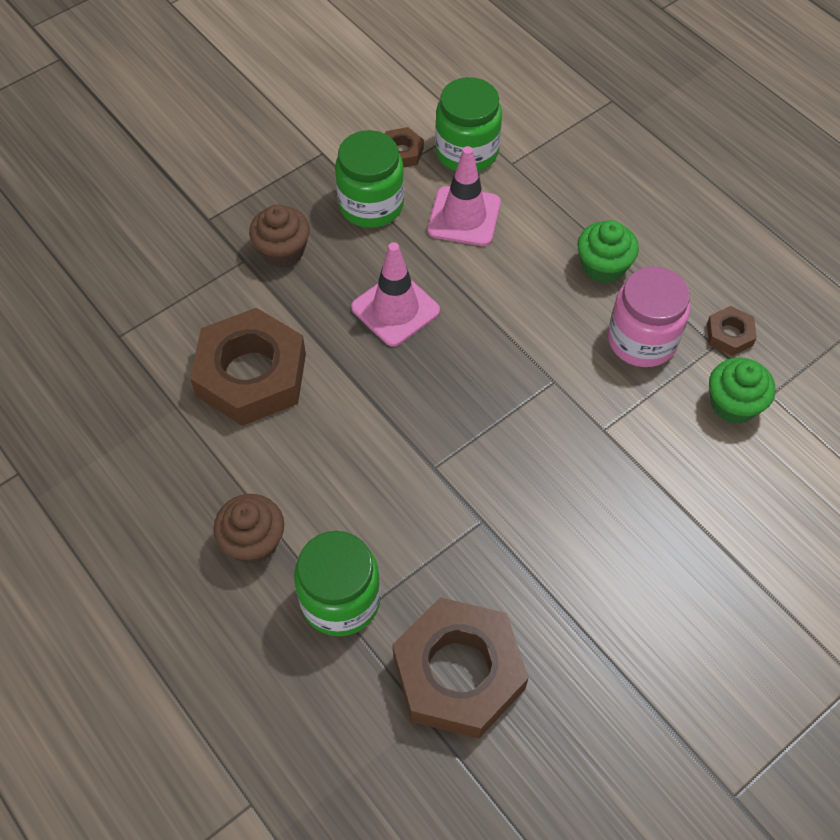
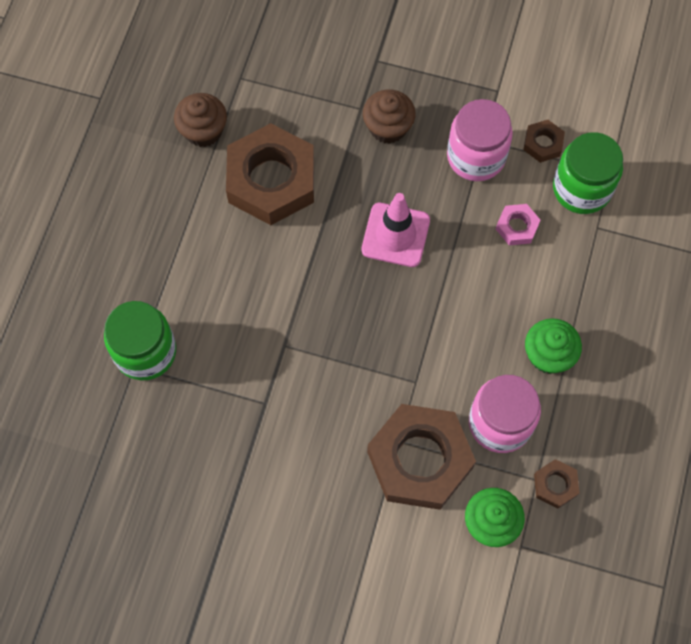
camera: 55 degrees right, 10 degrees up
brown cupcake [214,494,284,564] -> brown cupcake moved to [174,93,227,147]
green jar [335,130,404,228] -> pink jar [447,99,513,181]
brown nut [392,597,529,739] -> brown nut moved to [367,404,476,510]
pink traffic cone [428,146,501,246] -> pink nut [496,204,540,245]

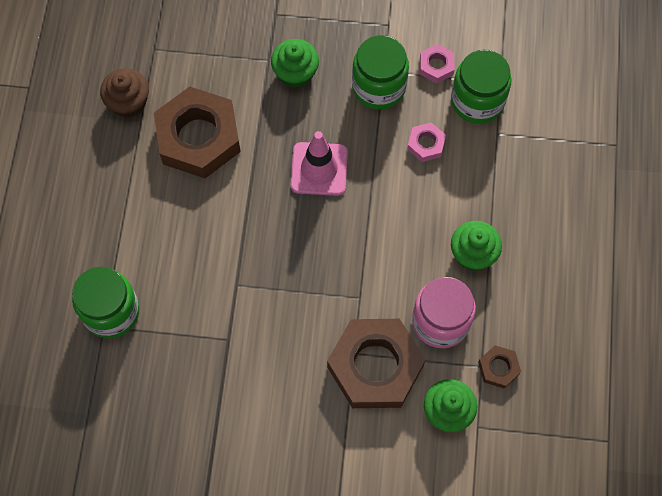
camera: 10 degrees left, 0 degrees up
brown cupcake [363,89,416,144] -> green cupcake [271,39,319,88]
pink jar [447,99,513,181] -> green jar [352,35,409,110]
brown nut [523,120,565,163] -> pink nut [420,44,454,83]

